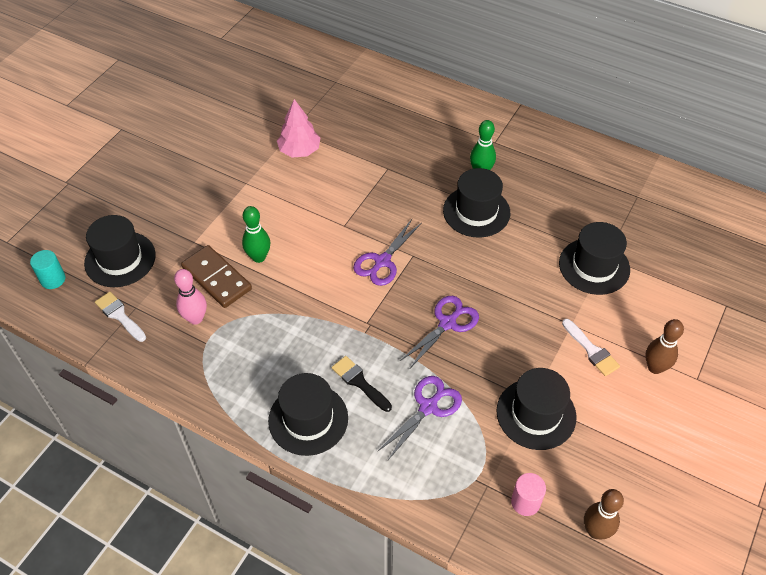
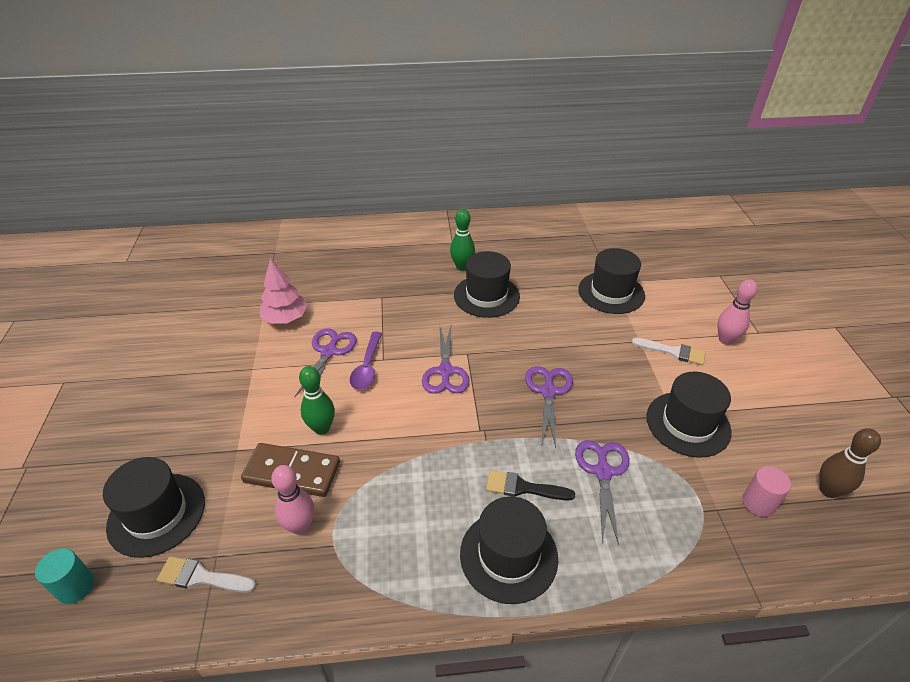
camera: 35 degrees left, 10 degrees down
brown bowling pin [645,319,684,374] -> pink bowling pin [717,279,758,345]
none -> purple scissors [295,328,357,397]
none -> purple spoon [350,331,382,390]

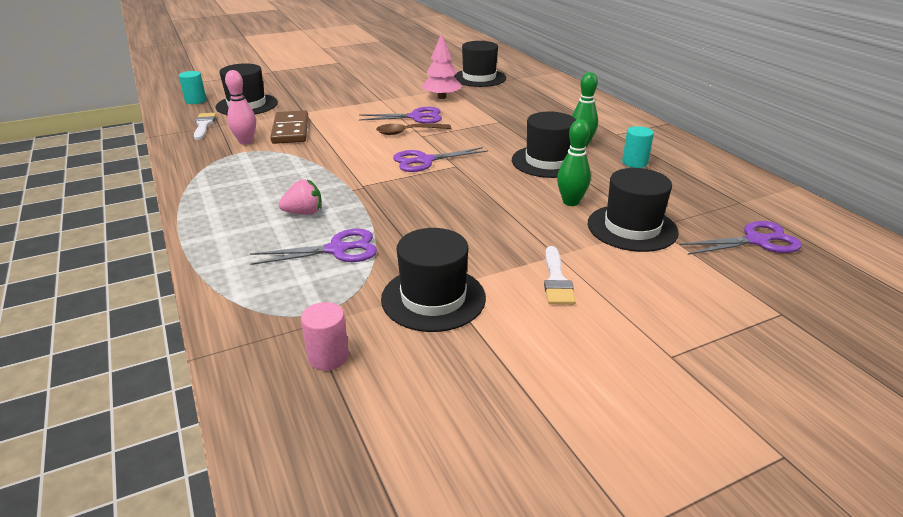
camera: 70 degrees right, 10 degrees down
green bowling pin [299,366,335,435] -> green bowling pin moved to [557,119,591,206]
purple spoon [350,331,382,390] -> brown spoon [376,124,451,135]
black hat [460,496,558,604] -> black hat moved to [454,41,506,87]
black brush [486,470,575,500] -> pink strawberry [279,179,322,215]
purple scissors [525,366,573,448] -> purple scissors moved to [679,221,802,255]
pink bowling pin [717,279,758,345] -> none
brown bowling pin [819,428,881,498] -> none
none -> turquoise cylinder [622,126,654,168]

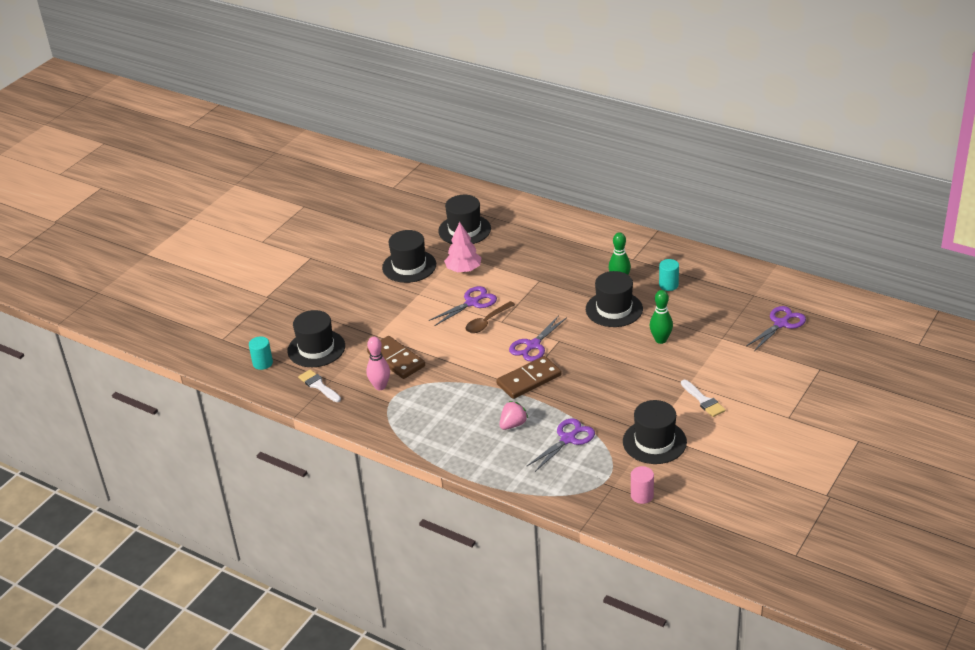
camera: 30 degrees left, 5 degrees up
black hat [588,168,679,252] -> black hat moved to [382,230,436,283]
none -> brown domino [496,356,562,399]

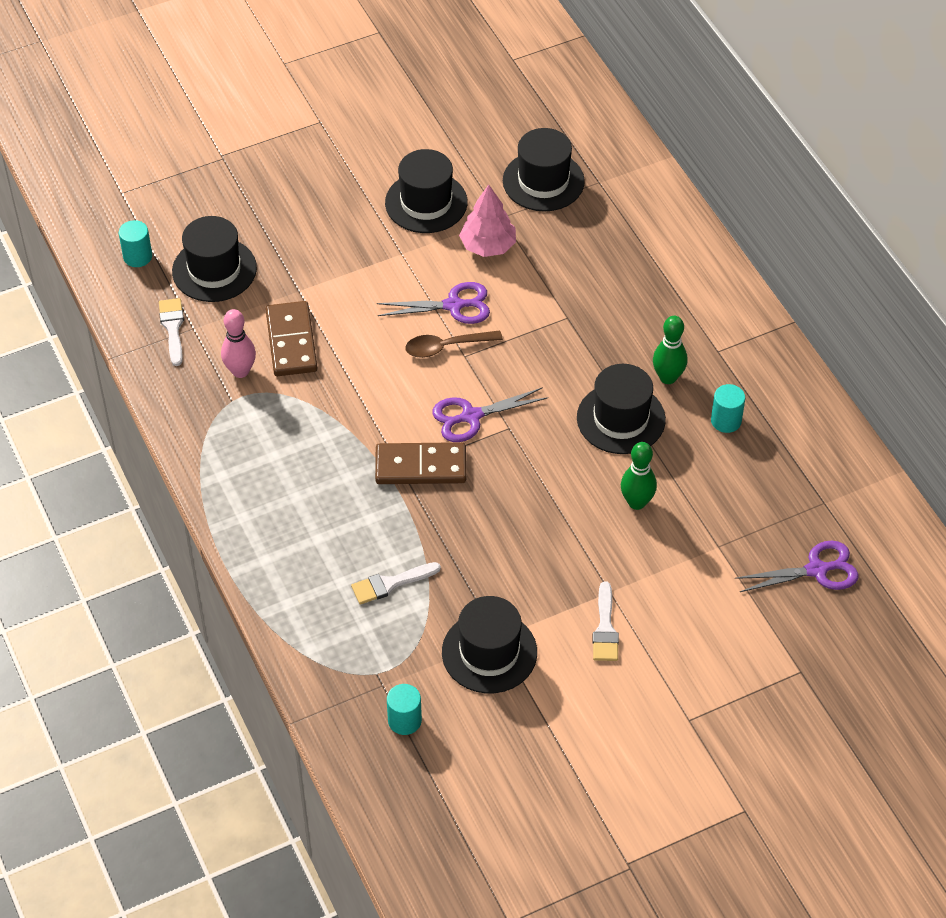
camera: 30 degrees right, 15 degrees up
pink strawberry [500,401,528,430] -> none
purple scissors [526,418,595,472] -> white brush [351,562,441,604]
pink cylinder [631,466,654,504] -> turquoise cylinder [387,684,422,735]

